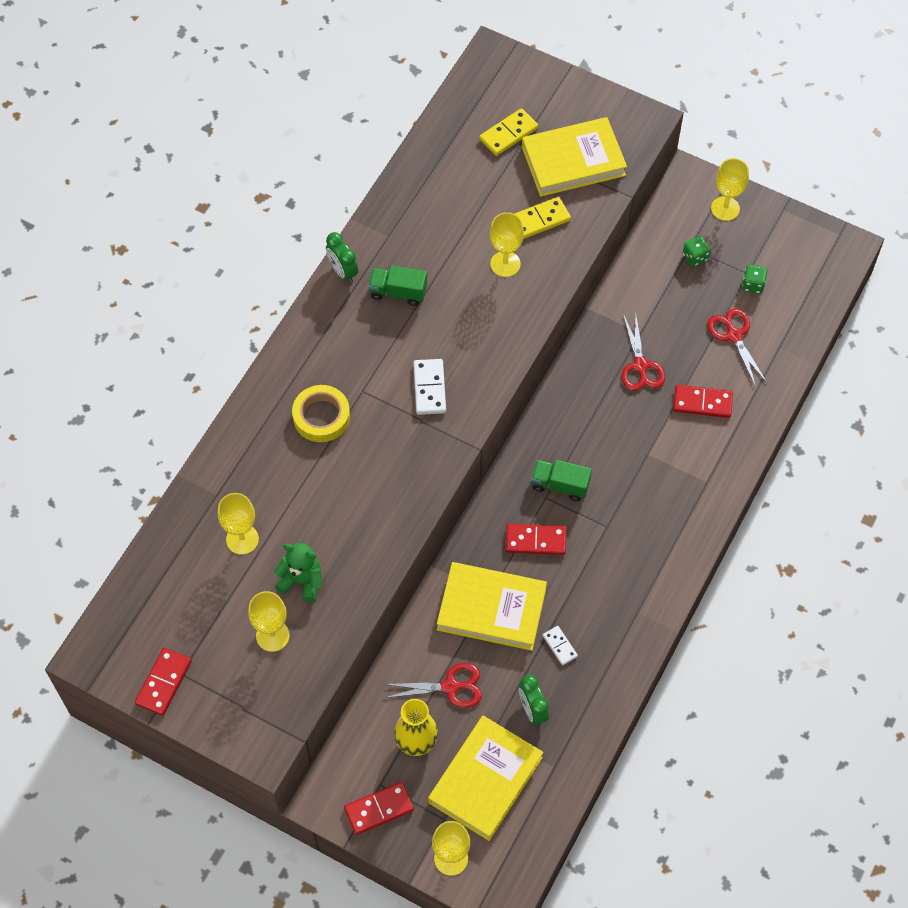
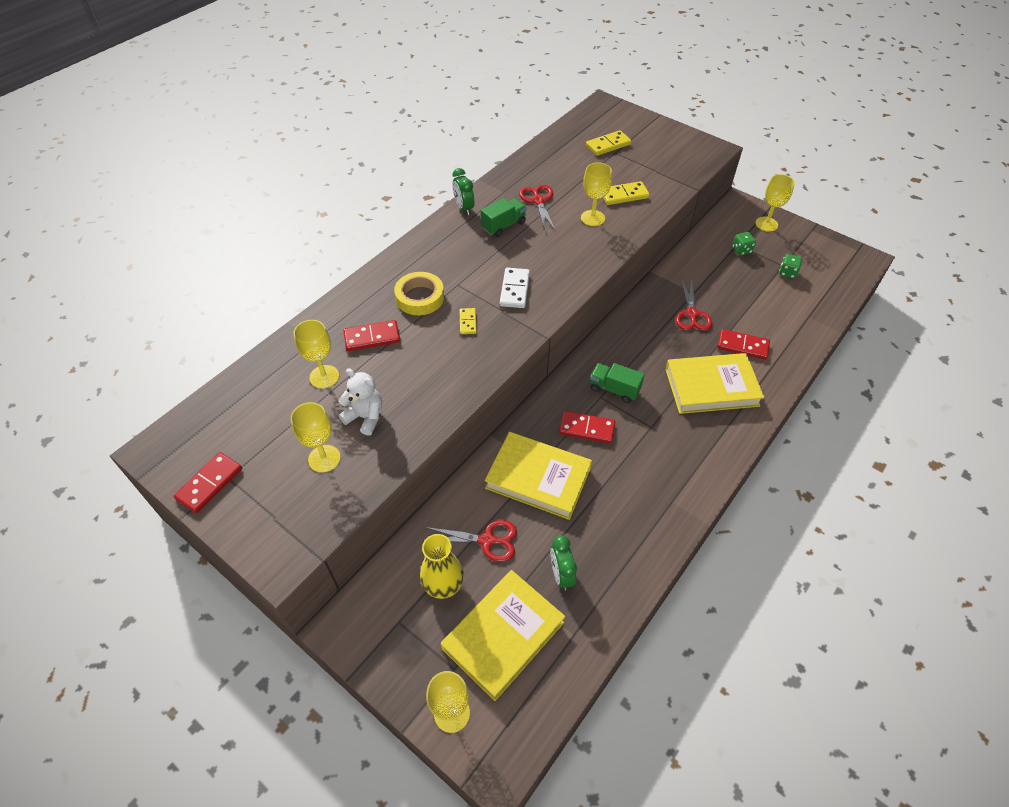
camera: 10 degrees right, 10 degrees down
green teddy bear [274,543,322,603] -> white teddy bear [338,369,382,436]
red domino [344,782,414,835] -> red domino moved to [343,320,400,351]
green truck [368,265,427,306] -> green truck turned 120 degrees clockwise [481,198,527,237]
yellow book [522,117,627,197] -> yellow book moved to [665,353,764,414]
white domino [542,626,578,665] -> none
red scissors [707,309,767,387] -> red scissors moved to [519,185,556,232]
none -> yellow domino [460,308,477,334]

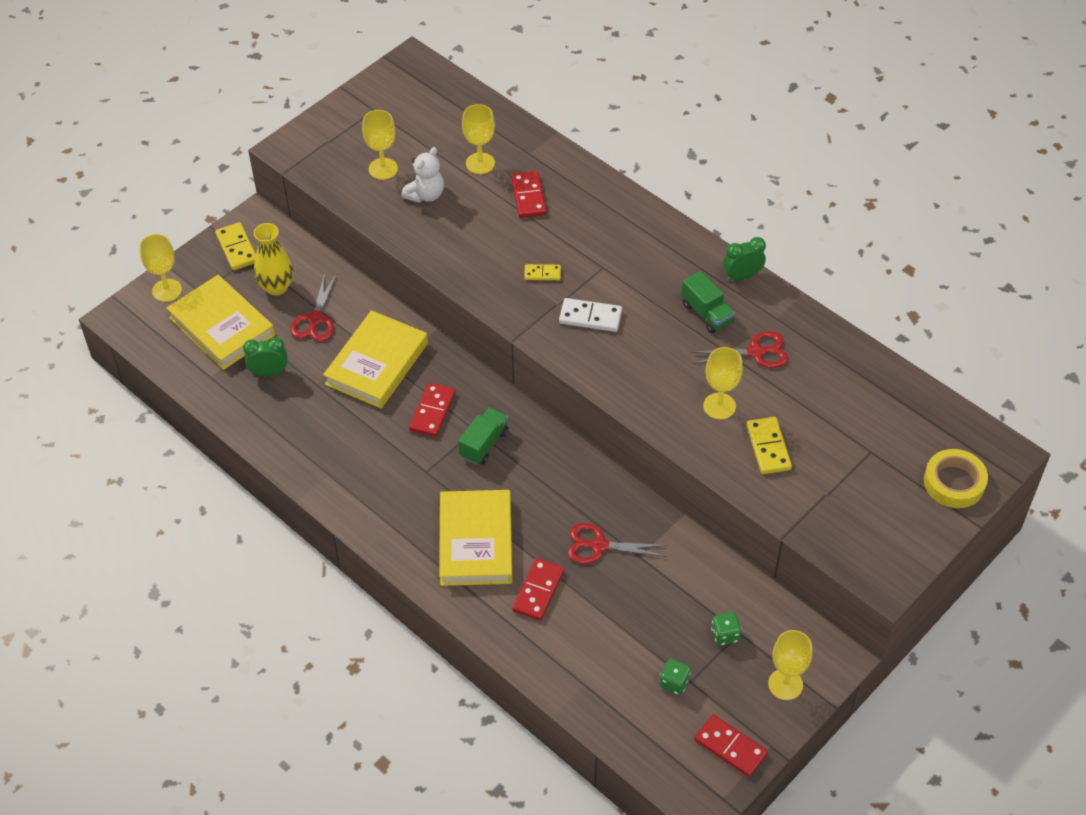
camera: 95 degrees right, 0 degrees up
red domino [174,452,242,513] -> red domino moved to [694,714,768,777]
yellow tape [394,272,444,315] -> yellow tape moved to [924,449,988,508]
yellow domino [586,130,631,156] -> yellow domino moved to [215,222,256,270]

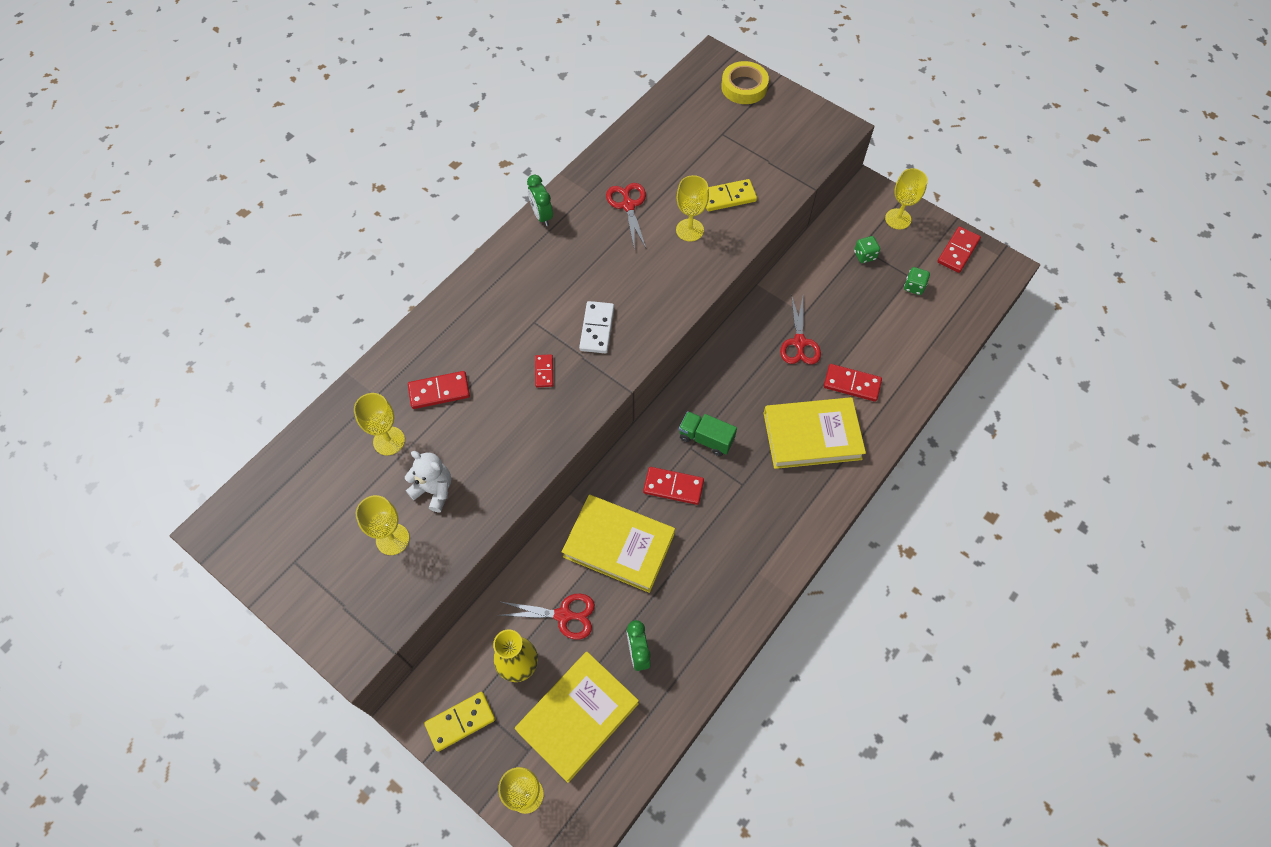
camera: 95 degrees left, 10 degrees up
yellow domino [524,264,561,280] -> red domino [535,354,553,387]
green truck [681,271,735,333] -> none

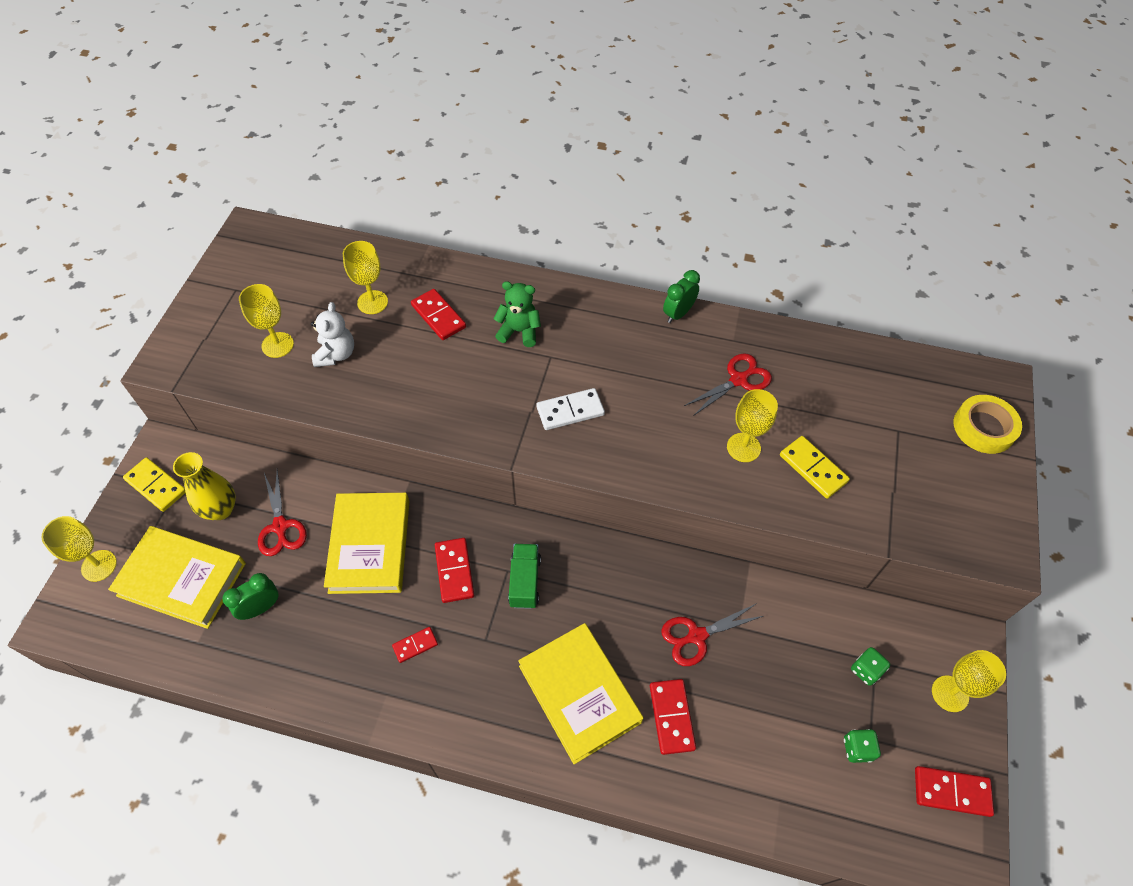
camera: 65 degrees right, 5 degrees down
red domino [535,354,553,387] -> red domino moved to [392,627,438,663]
none -> green teddy bear [494,281,541,347]

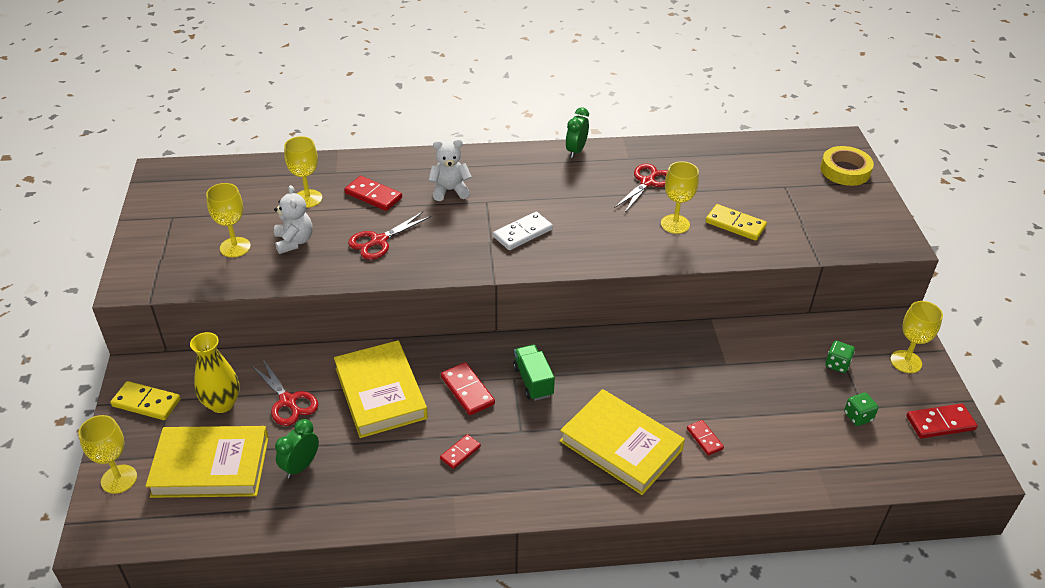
camera: 20 degrees left, 15 degrees down
green teddy bear [494,281,541,347] -> white teddy bear [429,139,472,201]
red domino [650,679,696,755] -> red domino [687,420,724,455], size x0.62
red scissors [661,603,763,666] -> red scissors moved to [348,212,431,260]

